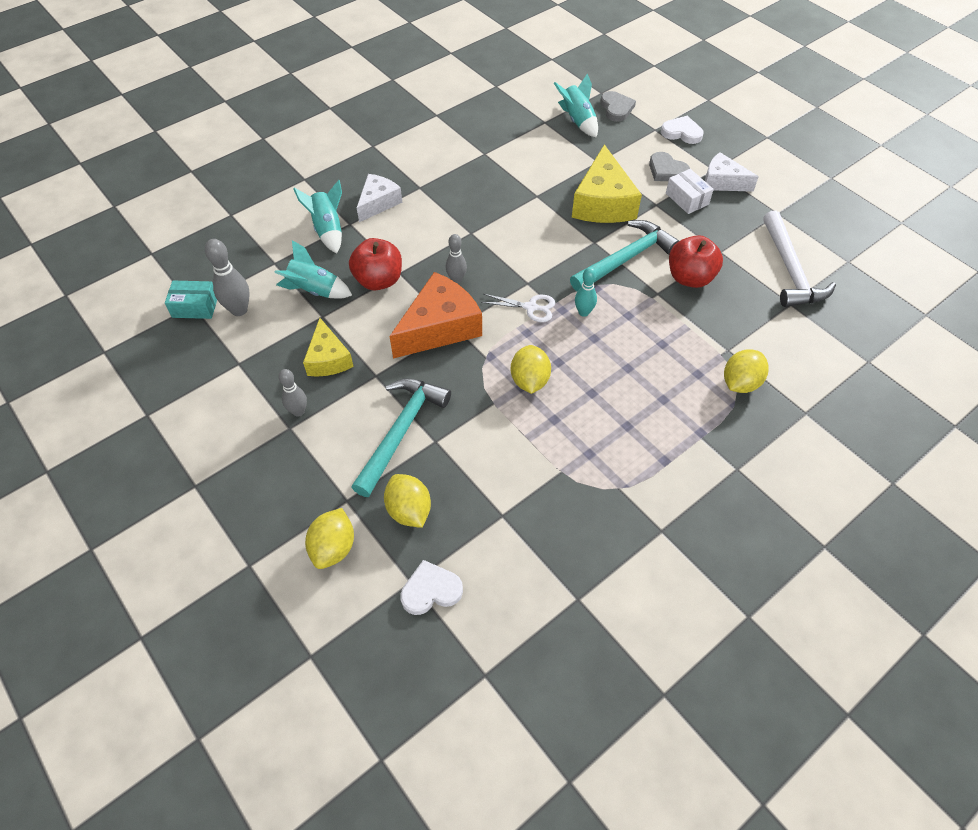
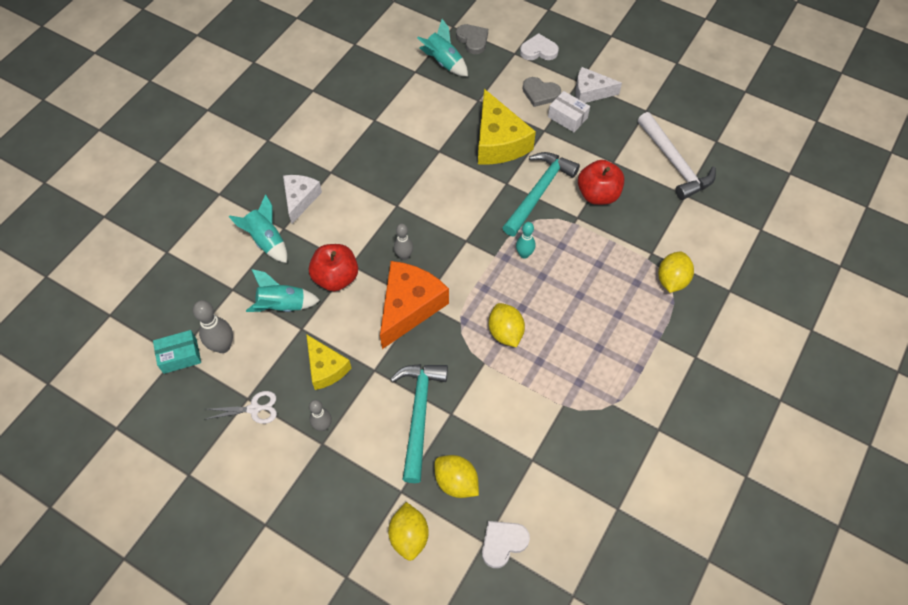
camera: 20 degrees left, 5 degrees up
white scissors [481,294,555,322] -> white scissors moved to [205,391,277,424]

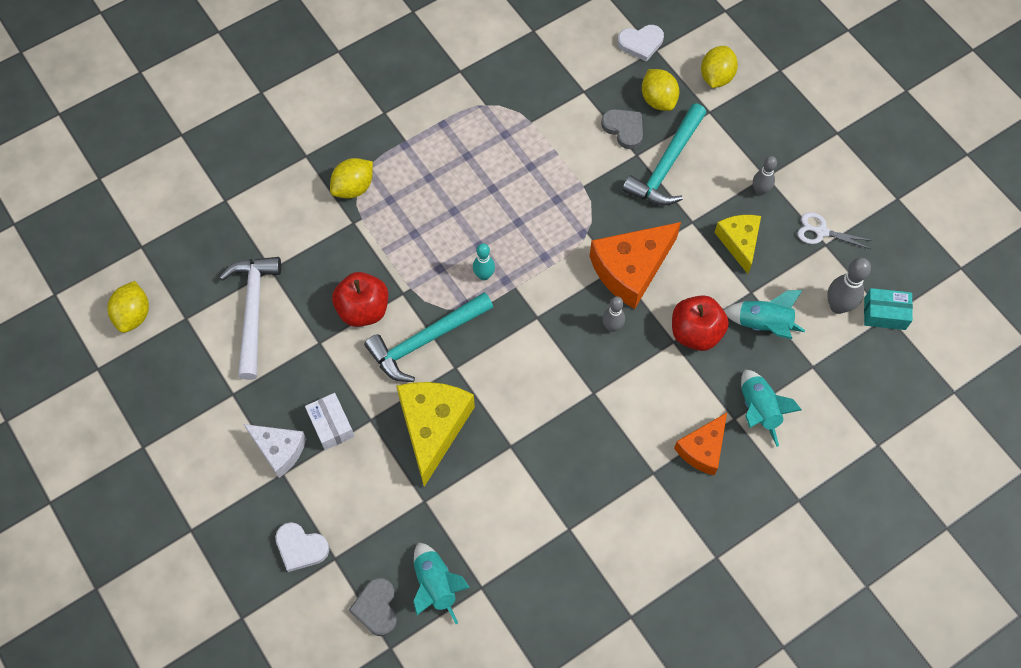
camera: 155 degrees left, 5 degrees up
white cheese [283,175,322,224] -> orange cheese [674,413,727,475]
yellow lemon [489,303,525,347] -> yellow lemon moved to [108,281,149,333]
grey heart [523,77,561,107] -> grey heart moved to [601,109,643,149]

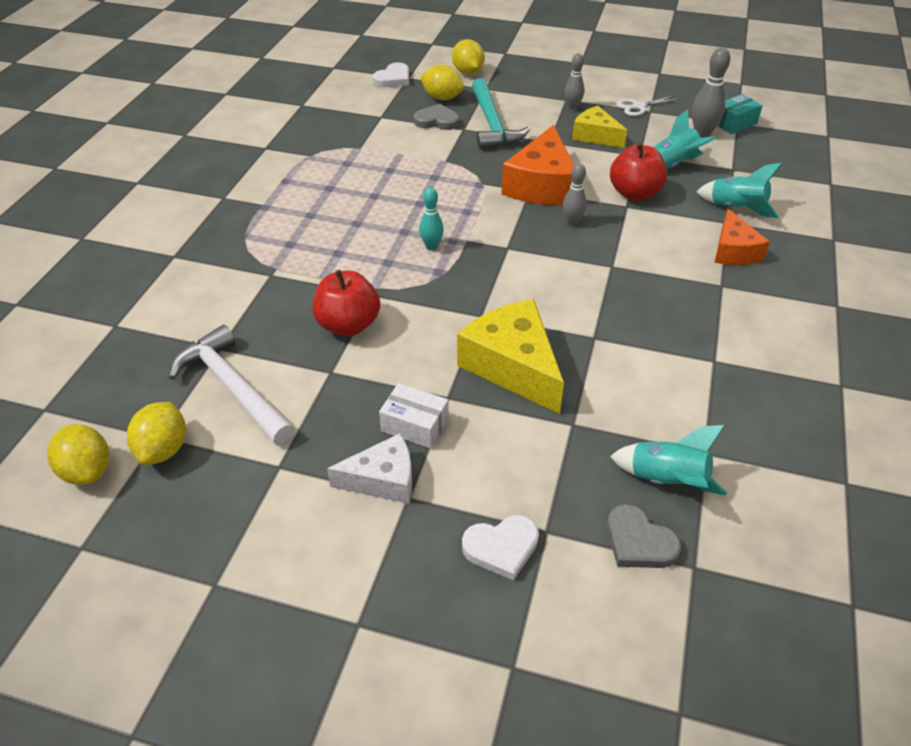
camera: 40 degrees left, 20 degrees down
yellow lemon [330,158,373,199] -> yellow lemon moved to [127,402,186,465]
turquoise hammer [364,292,493,382] -> none

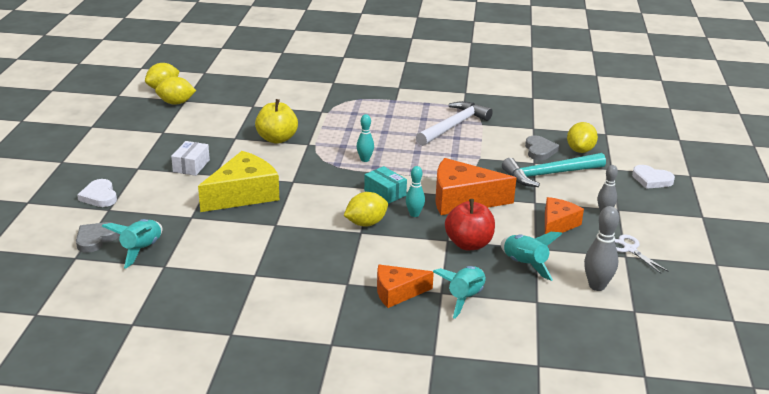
camera: 80 degrees right, 15 degrees down
white hammer [169,325,295,446] -> white hammer moved to [416,101,493,146]
red apple [313,270,380,336] -> yellow apple [255,99,298,144]
white cheese [327,433,412,504] -> none
white heart [373,62,409,87] -> white heart moved to [632,165,675,189]
yellow lemon [452,39,485,74] -> yellow lemon moved to [344,192,388,227]
grey bowling pin [563,163,587,226] -> turquoise bowling pin [406,166,425,217]
yellow cheese [572,106,627,148] -> orange cheese [545,197,584,234]
turquoise box [717,94,763,134] -> turquoise box moved to [364,166,407,204]

